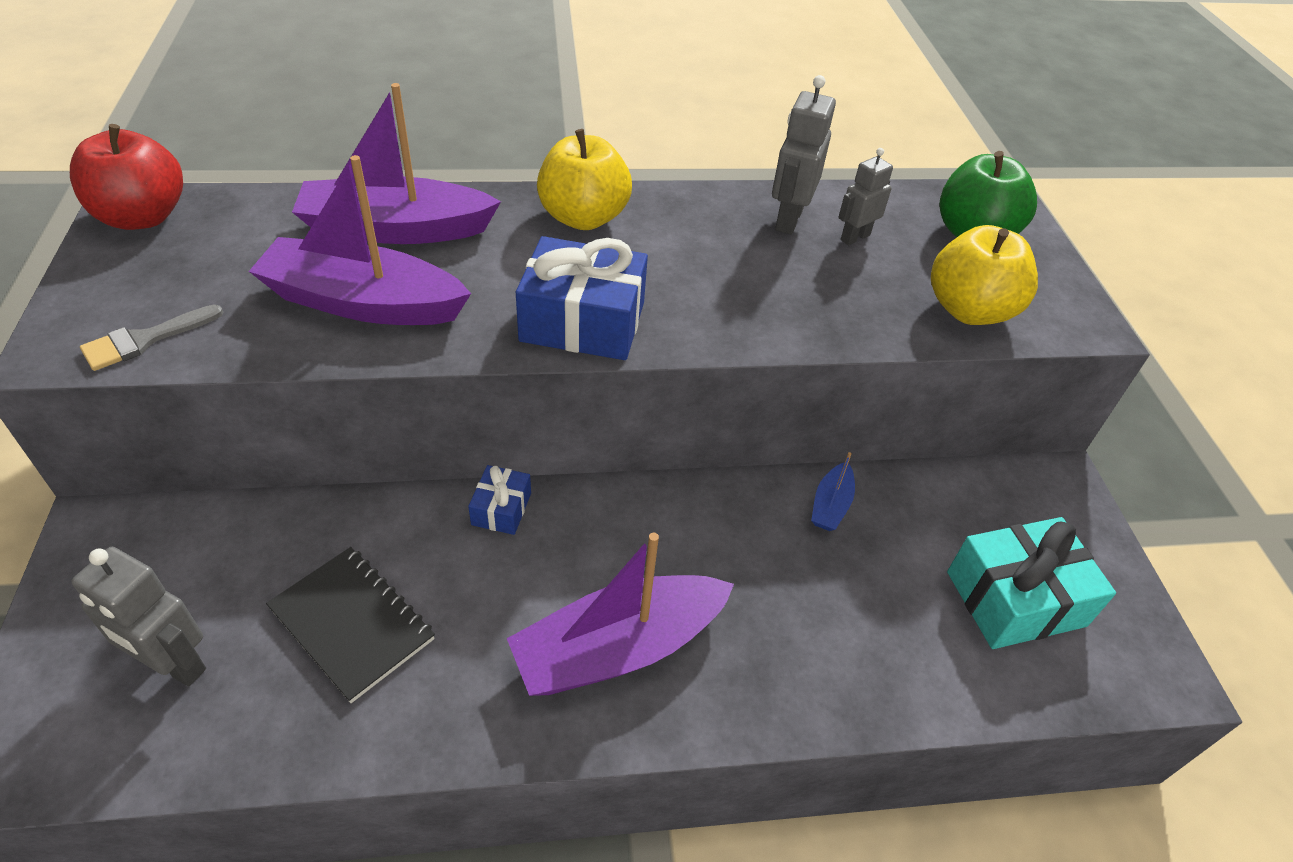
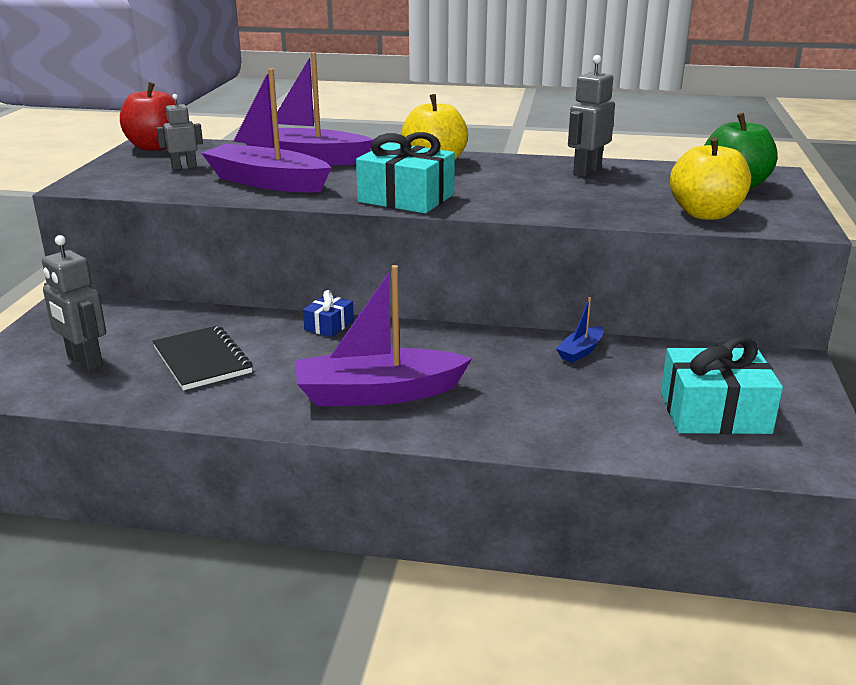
camera: 20 degrees right, 20 degrees down
grey brush [80,305,224,371] -> none
blue gift [516,236,648,360] -> turquoise gift [356,132,455,213]
grey robot [838,148,893,245] -> grey robot moved to [157,94,203,170]

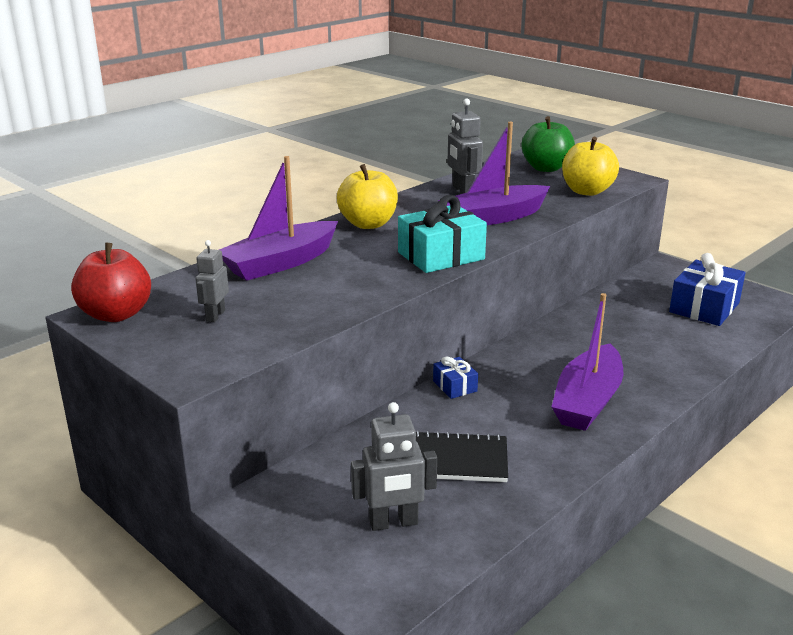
camera: 55 degrees left, 0 degrees up
purple boat [202,68,331,193] -> purple boat moved to [438,122,550,225]
blue boat [556,297,604,363] -> none
turquoise gift [661,336,783,434] -> blue gift [669,253,745,326]

